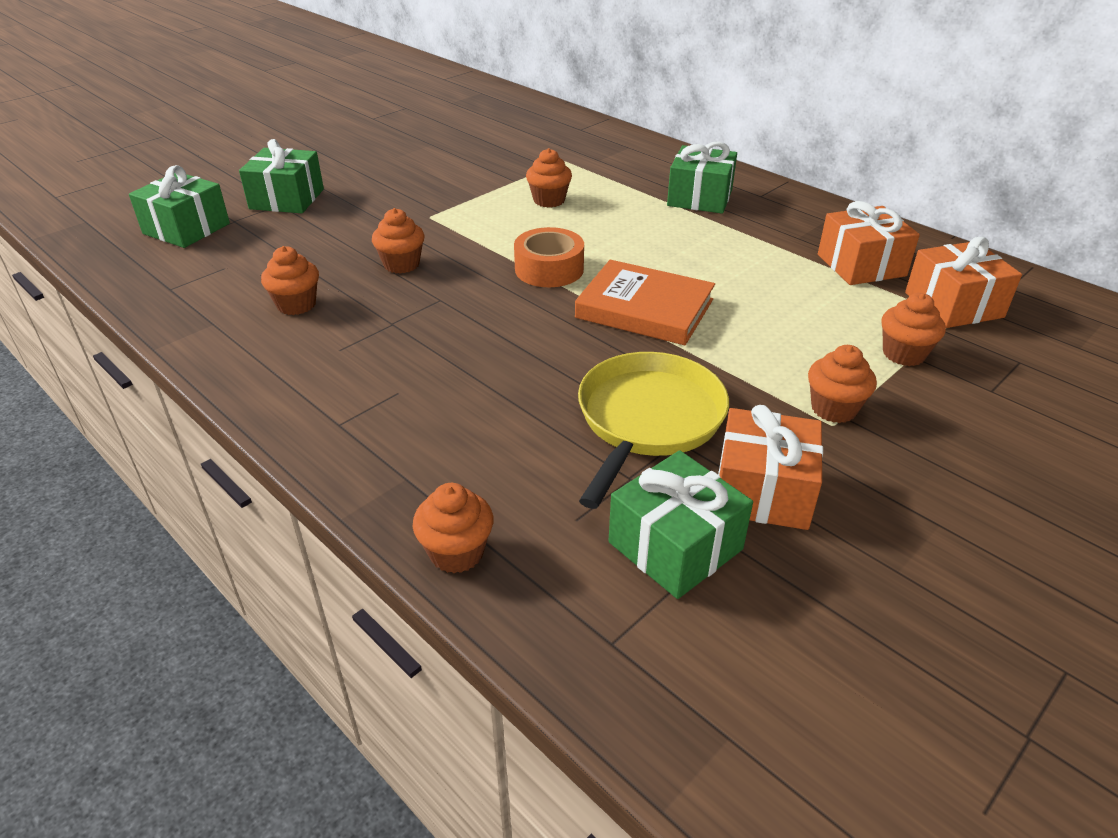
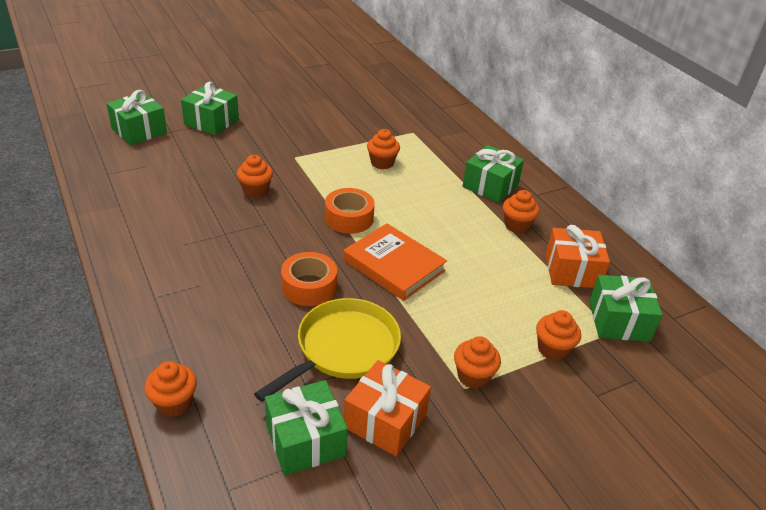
camera: 15 degrees right, 0 degrees up
orange cupcake [261,246,319,315] -> orange cupcake moved to [503,190,540,233]
orange gift [905,237,1022,328] -> green gift [589,275,663,342]
none -> orange tape [281,252,337,306]

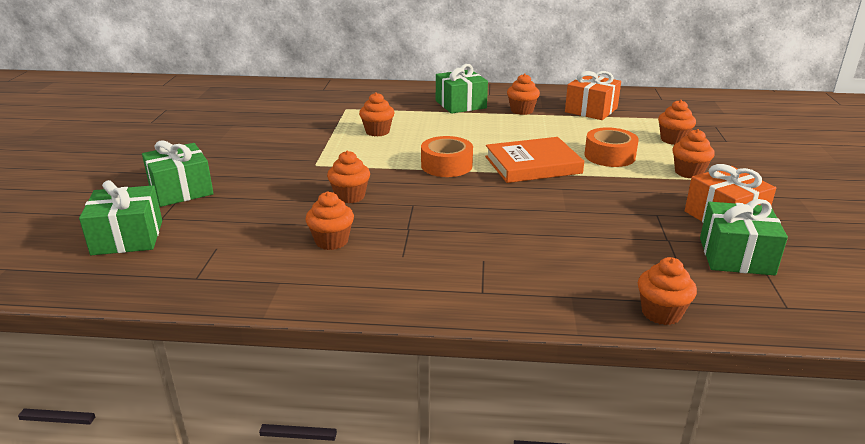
camera: 55 degrees left, 10 degrees down
yellow pan [254,298,401,402] -> none
orange tape [281,252,337,306] -> orange tape moved to [584,127,639,167]
green gift [589,275,663,342] -> none
none -> orange cupcake [305,191,354,250]

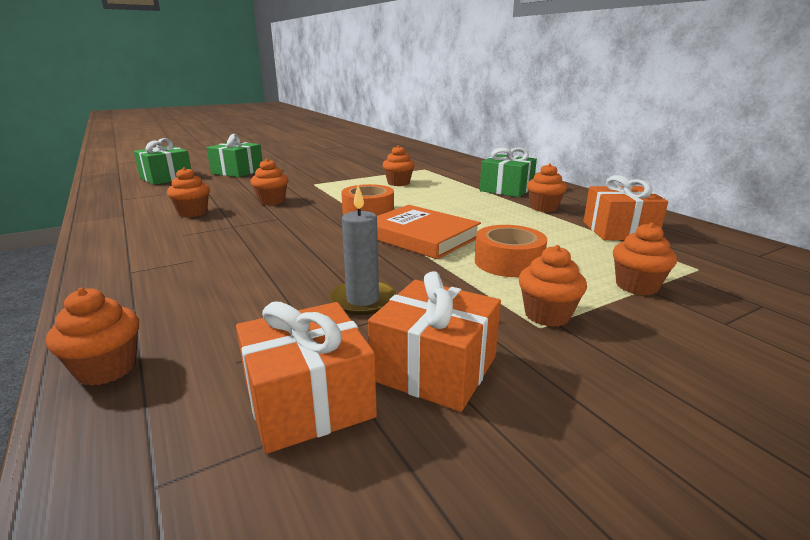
camera: 55 degrees right, 5 degrees down
green gift [700,199,788,275] -> orange gift [236,301,377,454]
none -> grey candle [329,185,396,315]

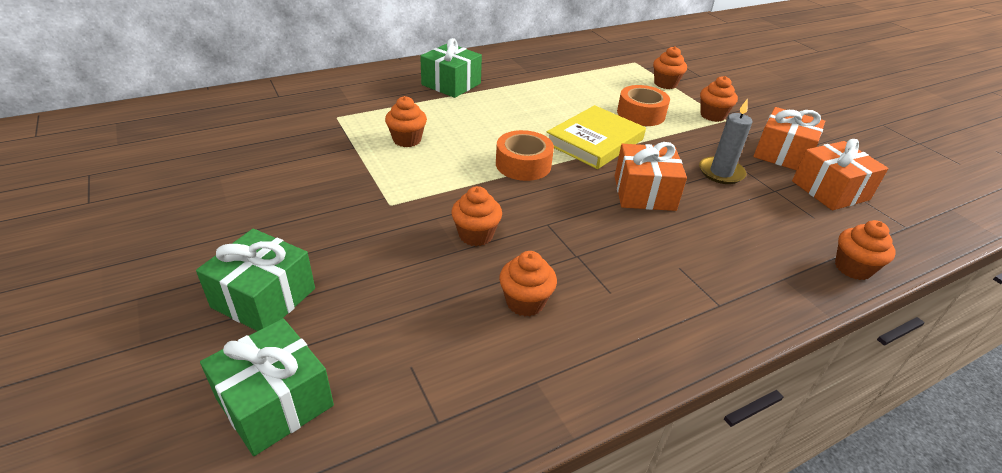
camera: 90 degrees left, 15 degrees up
orange book [377,205,481,259] -> yellow book [547,105,646,169]
orange cupcake [527,163,567,212] -> none
orange gift [583,175,668,240] -> orange gift moved to [615,142,687,211]

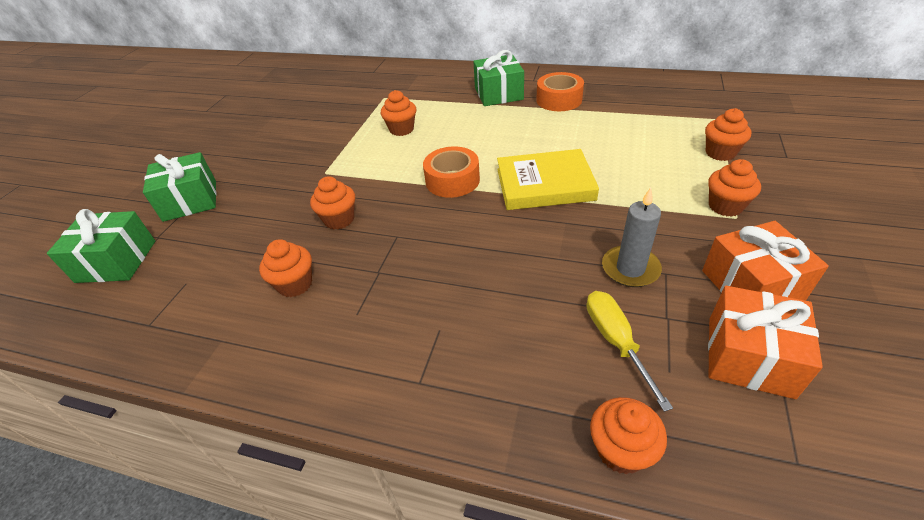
camera: 50 degrees right, 5 degrees up
orange gift [615,142,687,211] -> none
orange tape [617,85,670,126] -> orange tape moved to [536,72,584,111]
none -> yellow screwdriver [587,291,673,412]

